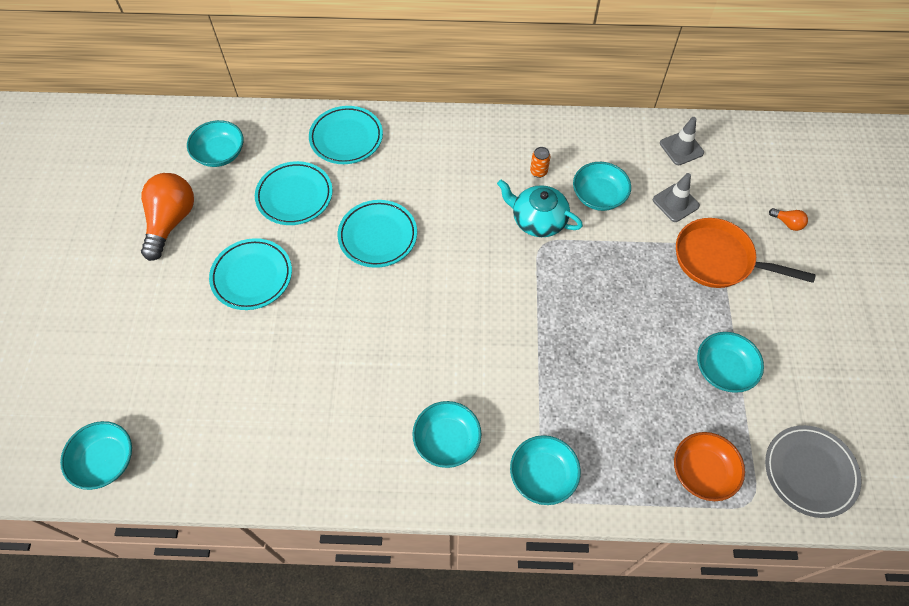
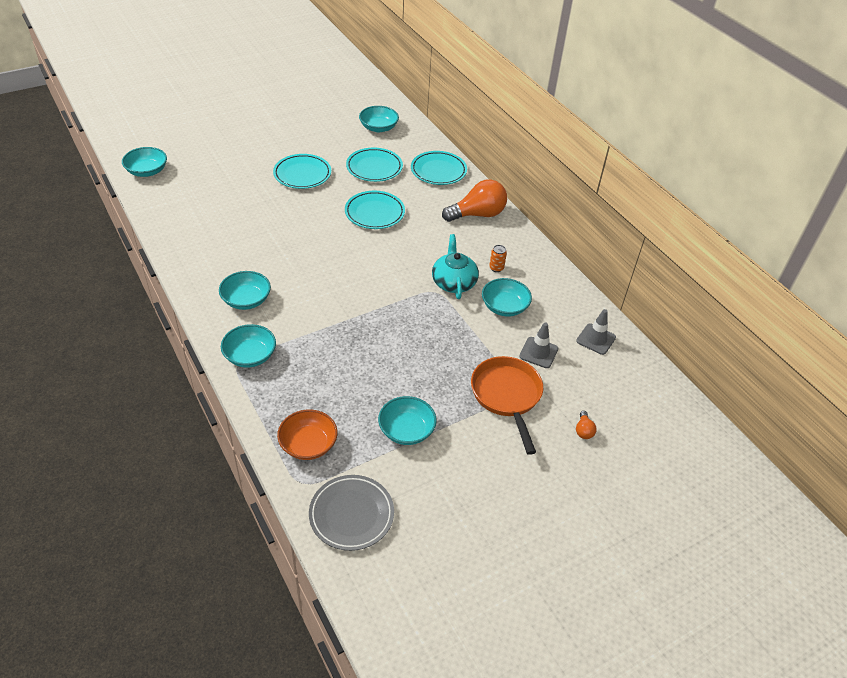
camera: 55 degrees right, 15 degrees down
orange light bulb [141,173,194,261] -> orange light bulb moved to [442,179,507,222]

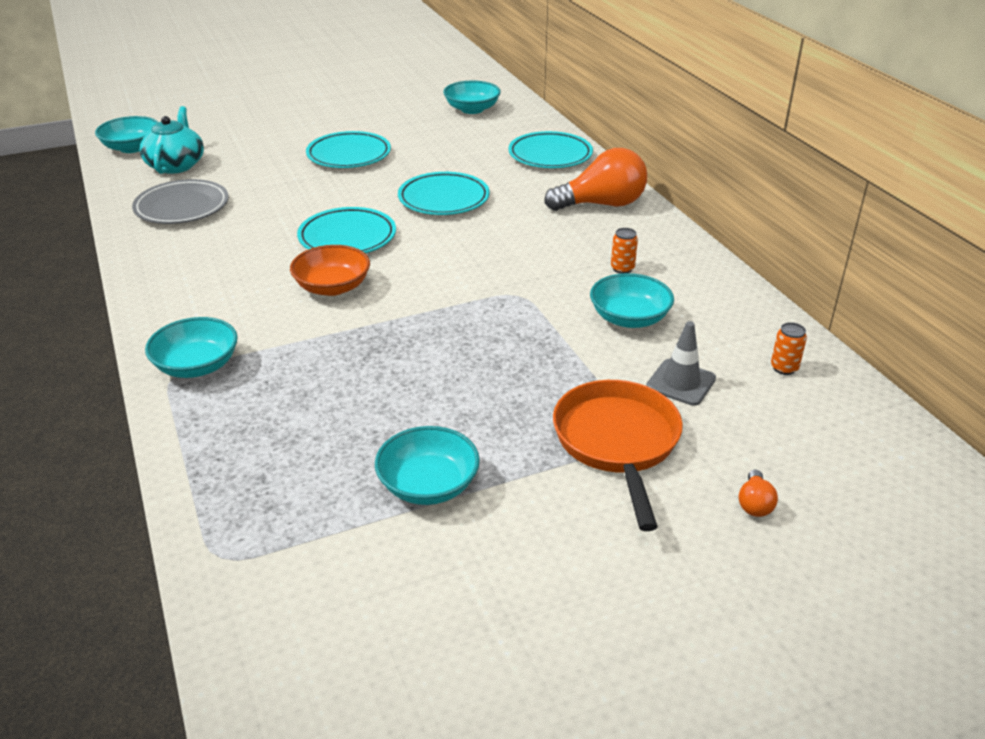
camera: 10 degrees right, 10 degrees down
turquoise bowl [219,271,271,310] -> none
orange bowl [277,410,338,460] -> orange bowl moved to [290,245,370,296]
grey plate [309,475,394,551] -> grey plate moved to [132,179,229,224]
turquoise plate [346,148,403,182] -> turquoise plate moved to [297,207,396,253]
turquoise teapot [432,234,479,299] -> turquoise teapot moved to [139,106,204,174]
grey traffic cone [576,309,616,355] -> orange can [771,322,807,375]

